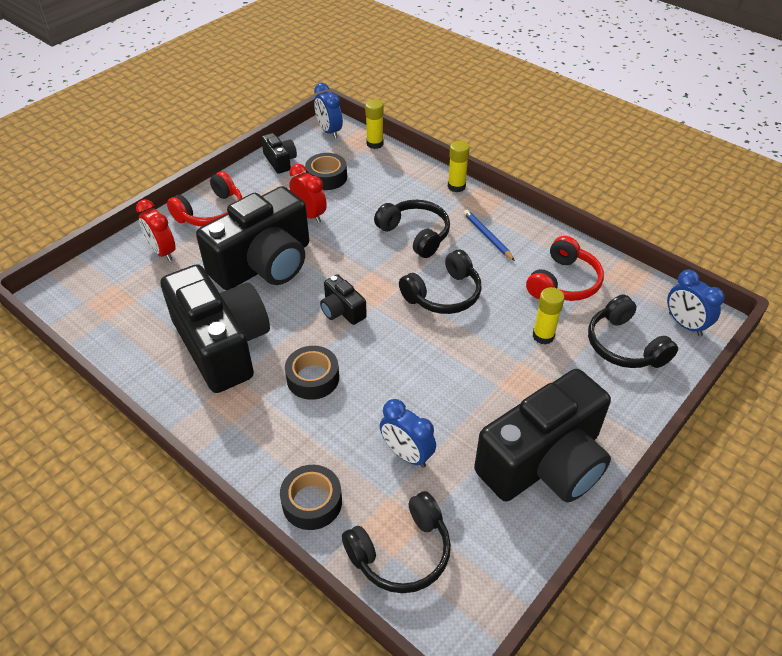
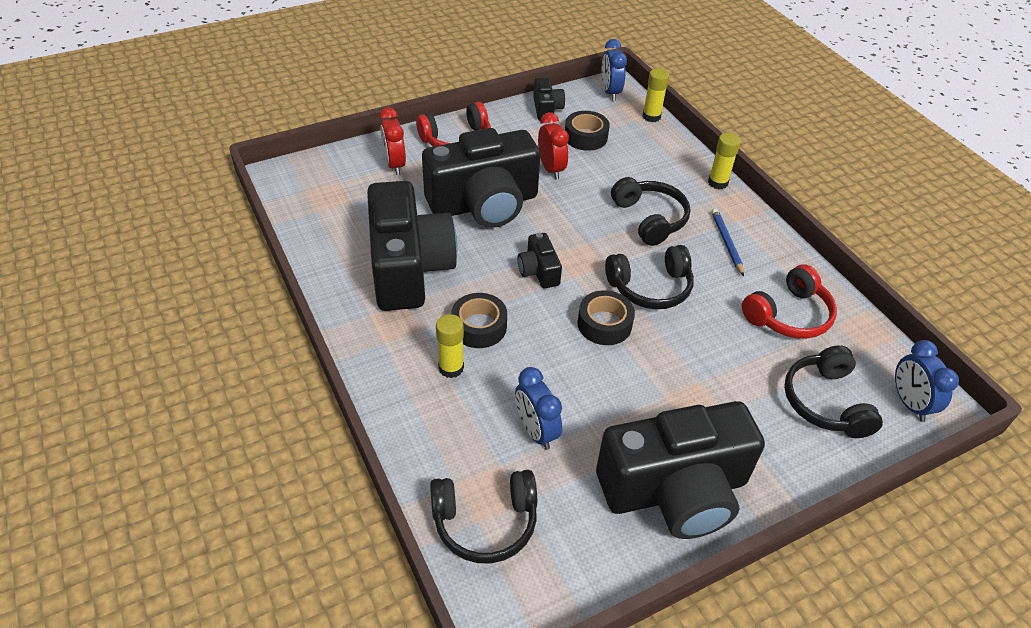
camera: 20 degrees right, 0 degrees up
black tape [280,465,342,530] -> black tape moved to [578,290,635,345]
yellow glue stick [533,287,565,345] -> yellow glue stick moved to [436,314,464,378]

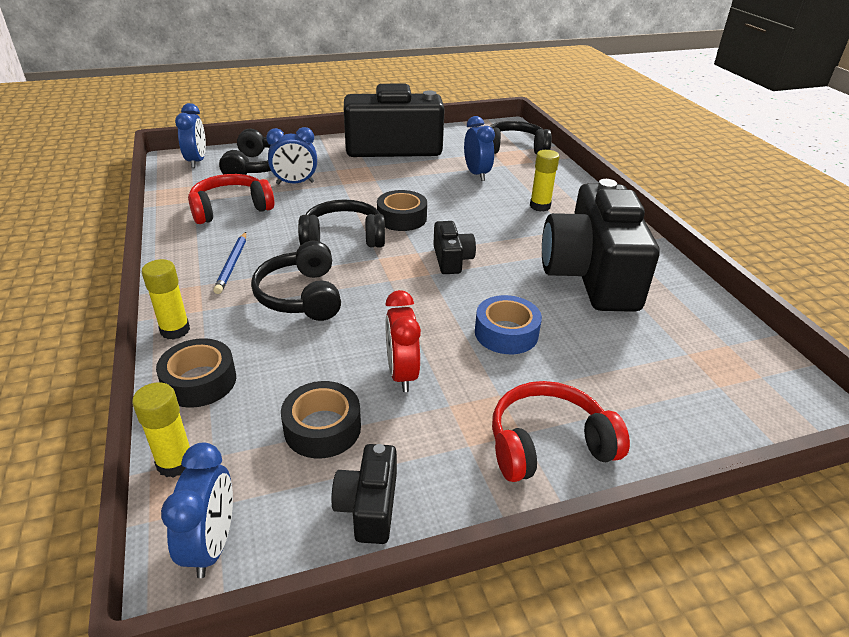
camera: 170 degrees left, 10 degrees down
red clock [379,107,406,175] -> none
black camera [422,128,540,228] -> blue tape [475,295,542,354]
black tape [451,293,507,348] -> black tape moved to [156,338,236,408]
none -> blue clock [266,127,317,184]

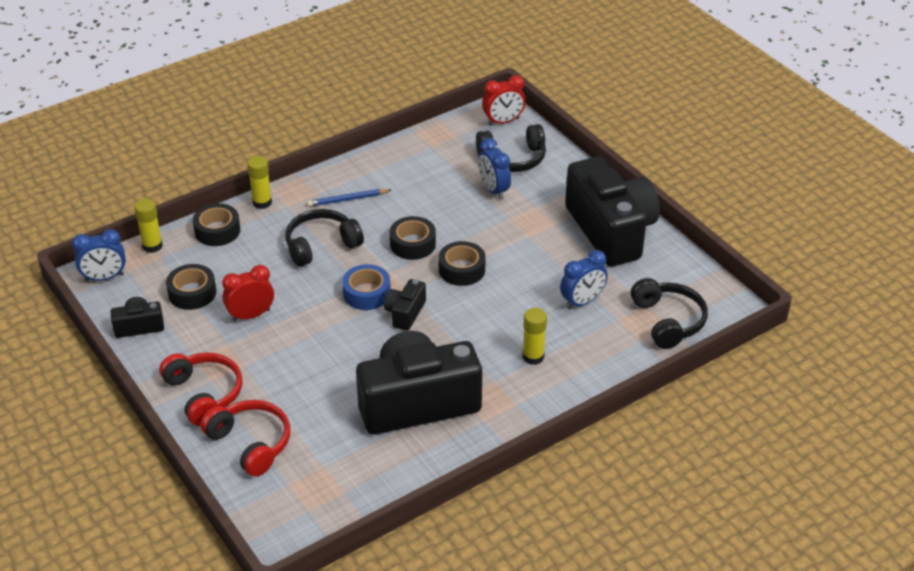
camera: 75 degrees right, 5 degrees up
blue clock [175,103,206,168] -> red clock [482,75,526,126]
red headphones [188,174,274,224] -> red headphones moved to [200,400,290,477]
black headphones [298,200,385,248] -> black tape [389,216,436,260]
black camera [433,221,476,274] -> black camera turned 135 degrees clockwise [384,279,426,331]
blue tape [475,295,542,354] -> blue tape moved to [342,264,391,310]

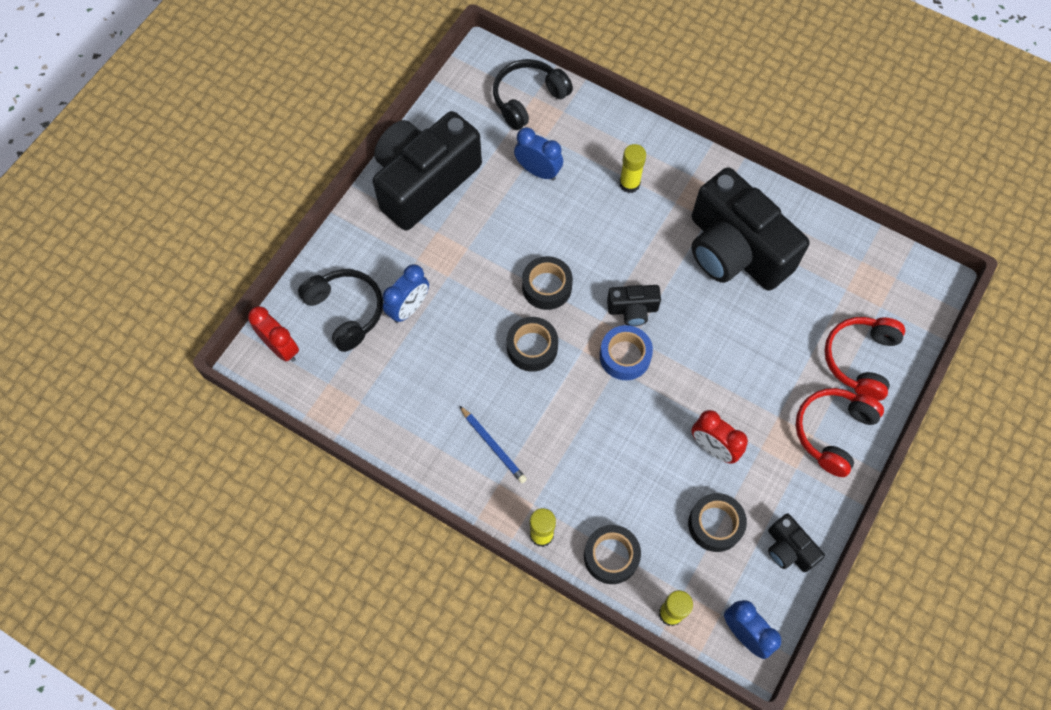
camera: 115 degrees left, 25 degrees up
black headphones [285,209,364,267] -> none

